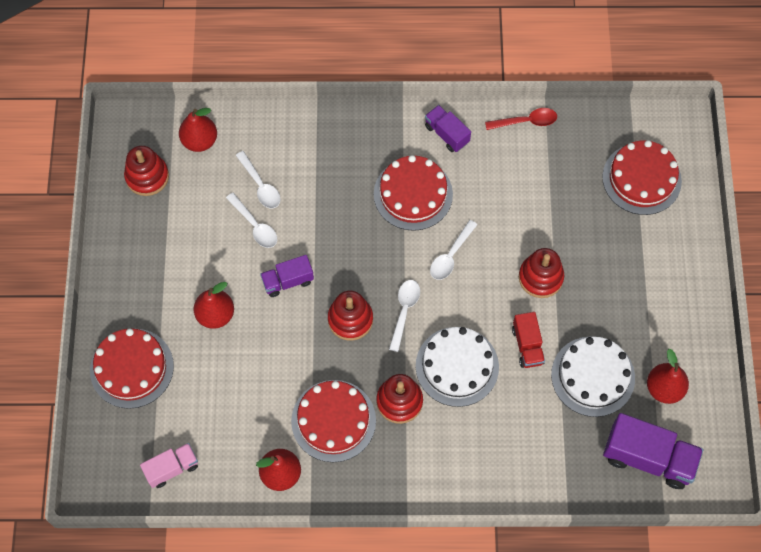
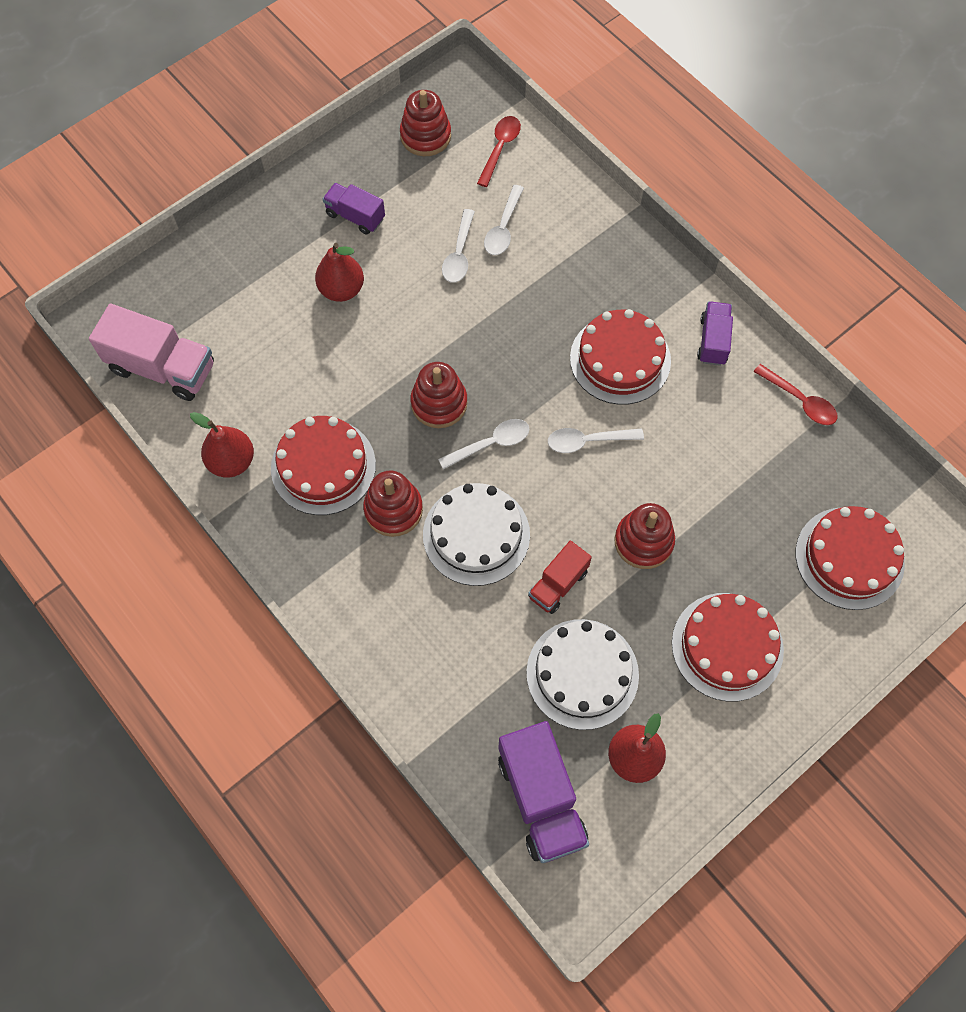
camera: 50 degrees right, 0 degrees up
red cake [90,328,174,409] -> red cake moved to [672,593,784,702]
pink truck [140,443,198,488] -> pink truck [89,304,214,401], size x1.72
red pear [179,108,217,152] -> red spoon [477,116,521,187]
purple truck [260,255,314,297] -> purple truck moved to [323,183,385,234]

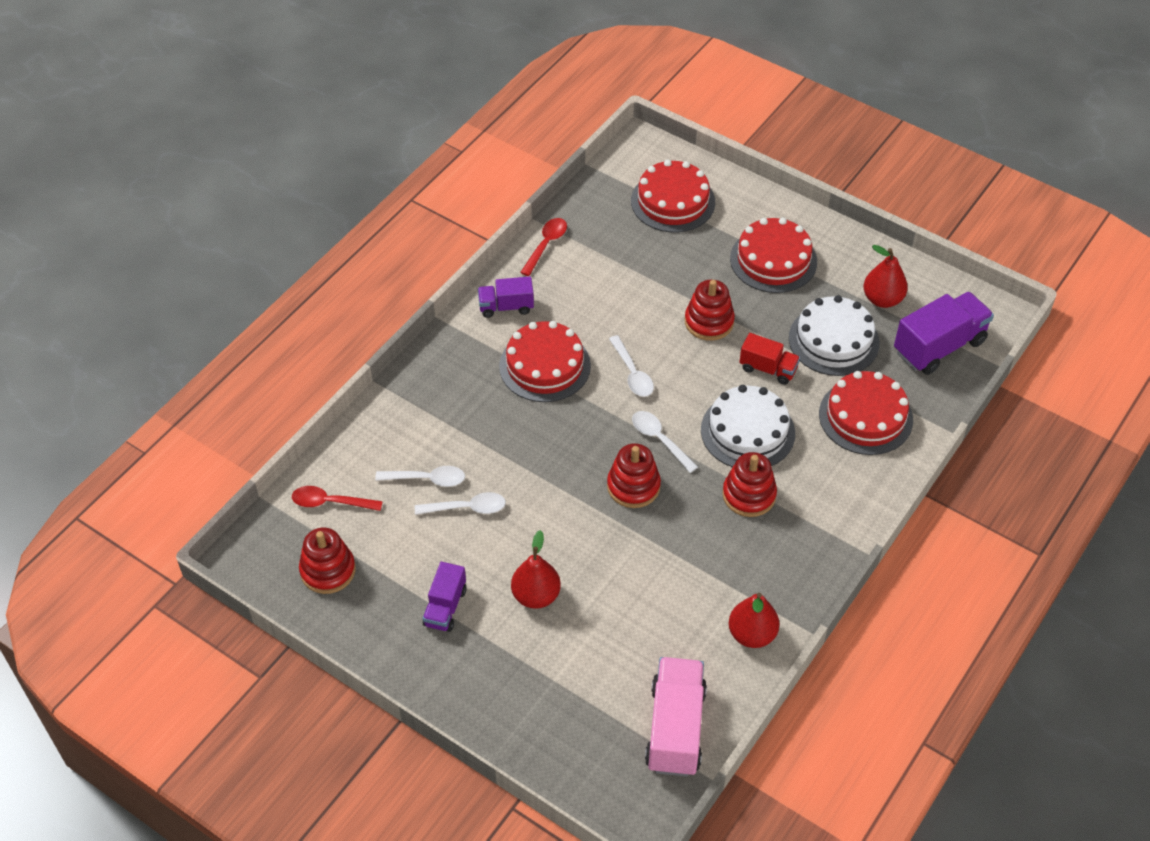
camera: 105 degrees left, 15 degrees down
red cake [271,416,376,515] -> red cake moved to [819,371,913,455]

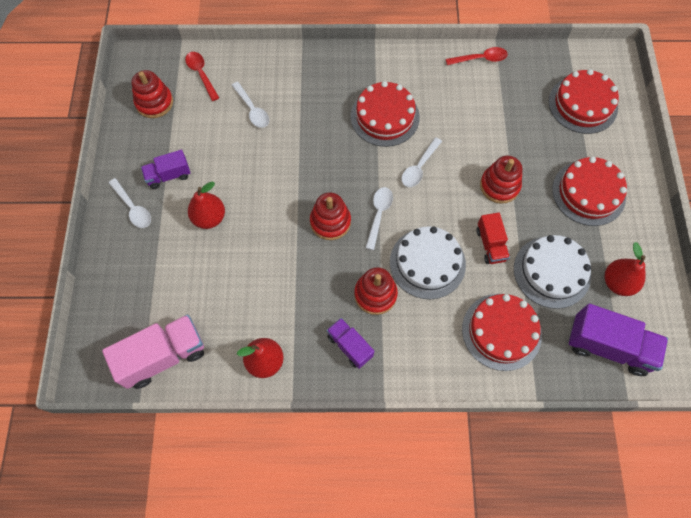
camera: 55 degrees right, 15 degrees up
white spoon [415,492,506,515] -> white spoon moved to [109,178,151,228]
purple truck [478,277,534,318] -> purple truck moved to [327,318,374,369]

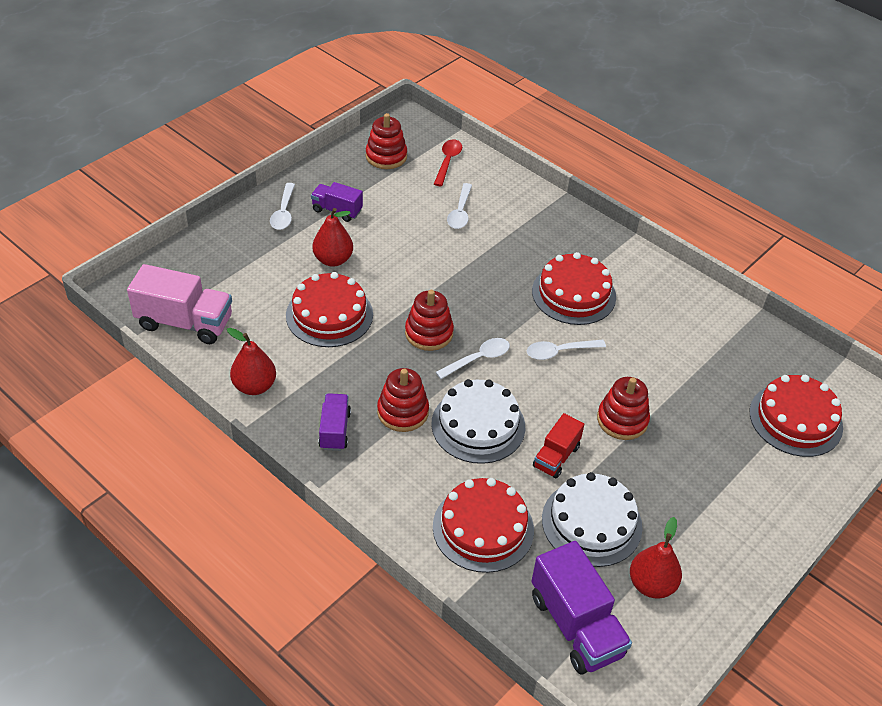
camera: 40 degrees right, 20 degrees down
red spoon [446,47,508,65] -> none
red cake [552,157,627,226] -> red cake moved to [286,272,373,347]

